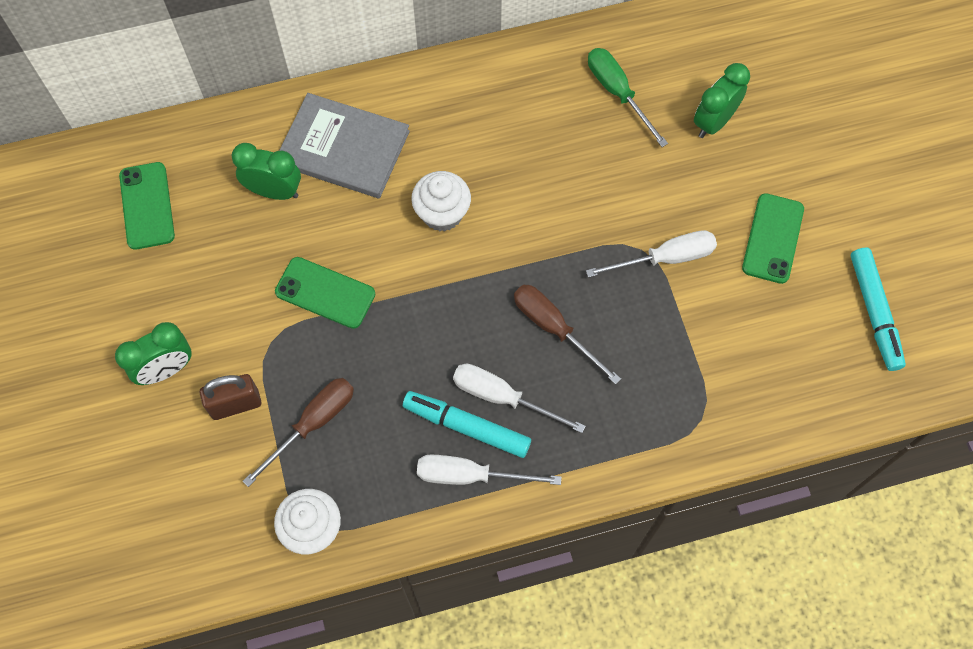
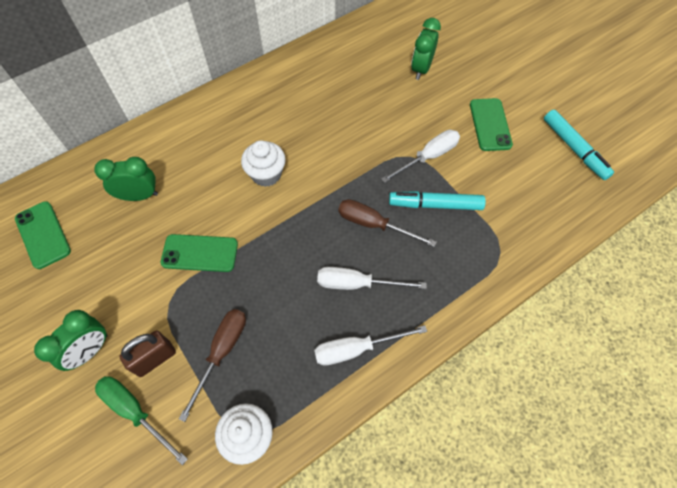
camera: 20 degrees left, 5 degrees down
grey book [279,93,410,199] -> none
turquoise marker [403,391,531,458] -> turquoise marker moved to [389,191,486,210]
green screwdriver [588,48,668,147] -> green screwdriver moved to [95,376,188,465]

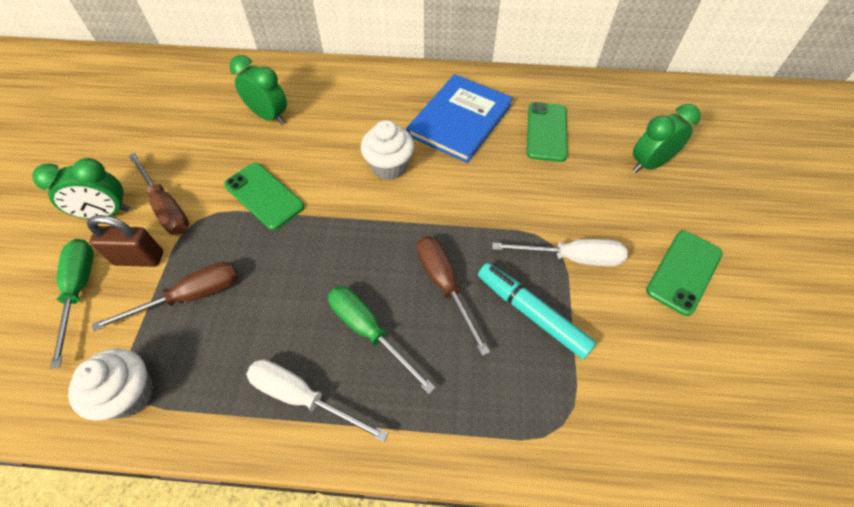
camera: 40 degrees right, 5 degrees down
green phone [15,201,71,269] -> green phone moved to [527,102,568,162]
white screwdriver [317,267,427,290] -> green screwdriver [328,286,435,394]
turquoise marker [544,109,614,180] -> none
none -> brown screwdriver [128,153,189,235]
none -> blue book [406,74,513,163]

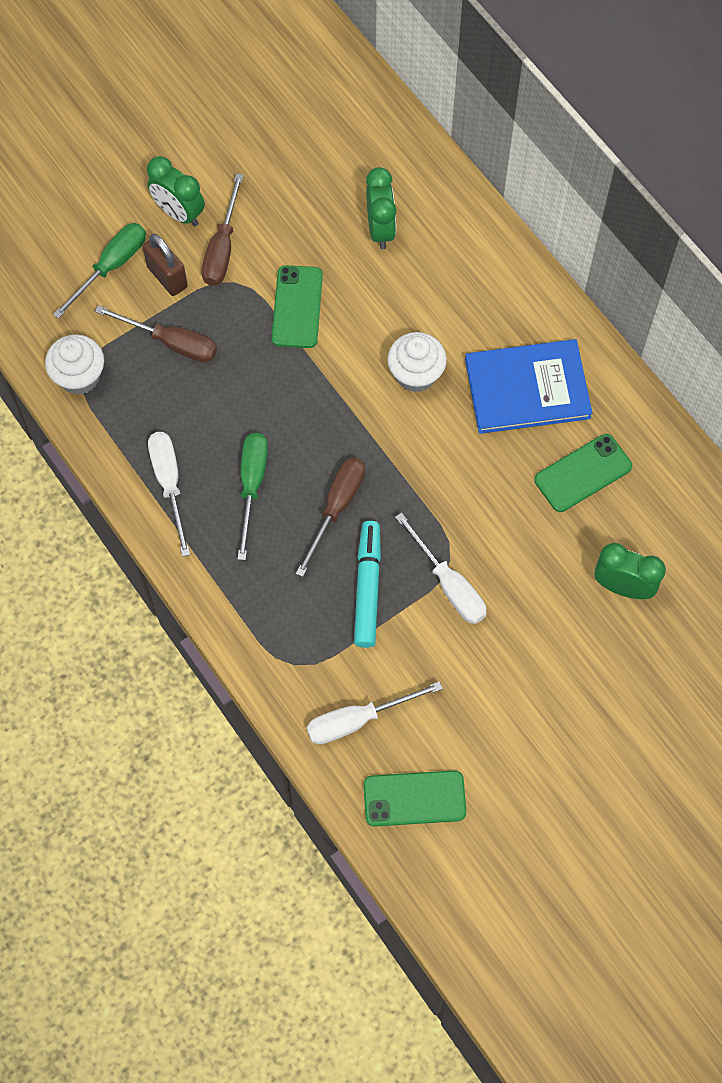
camera: 50 degrees right, 10 degrees up
green phone [646,231,723,316] -> green phone moved to [363,770,466,827]
none -> white screwdriver [306,681,443,744]

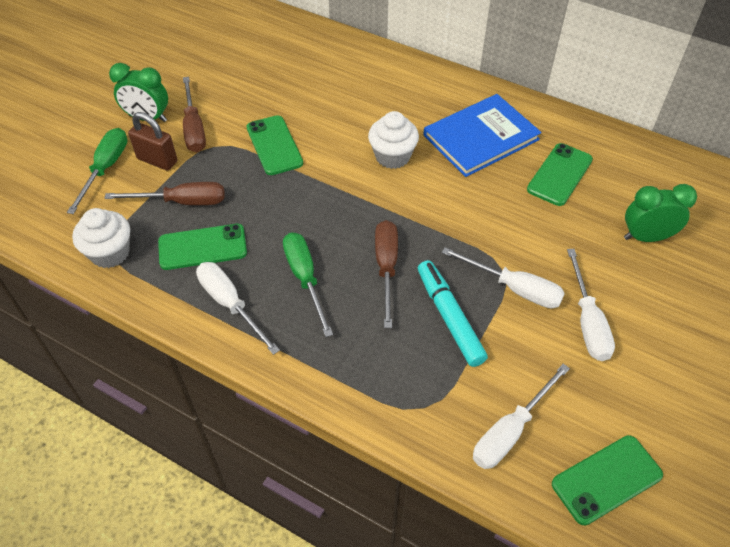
camera: 25 degrees left, 15 degrees down
green clock [366,167,396,249] -> none
none -> green phone [158,224,247,270]
none -> white screwdriver [567,249,615,361]

